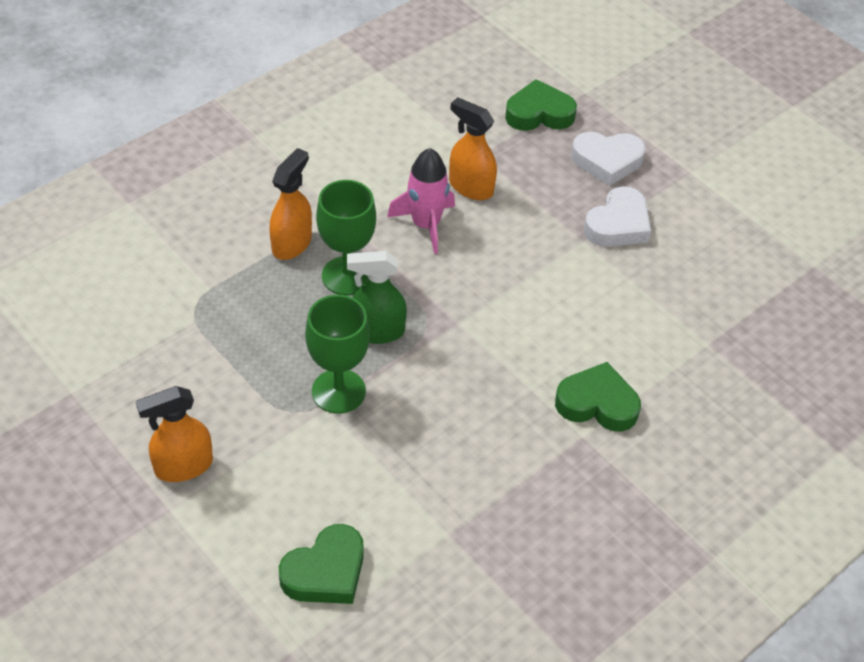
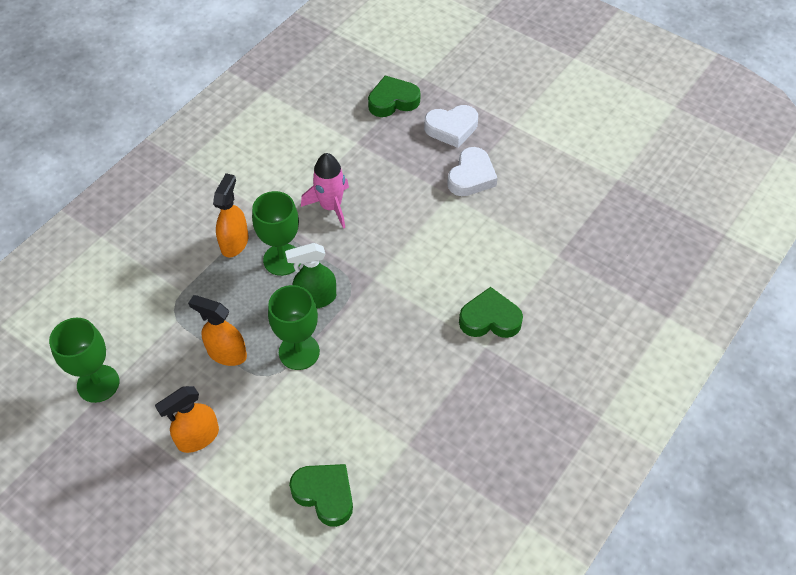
camera: 10 degrees left, 5 degrees up
green heart [279,524,364,604] -> green heart turned 90 degrees counterclockwise [289,464,353,527]
orange spray bottle [449,97,497,200] -> orange spray bottle moved to [188,295,247,366]
none -> green goblet [49,318,119,403]

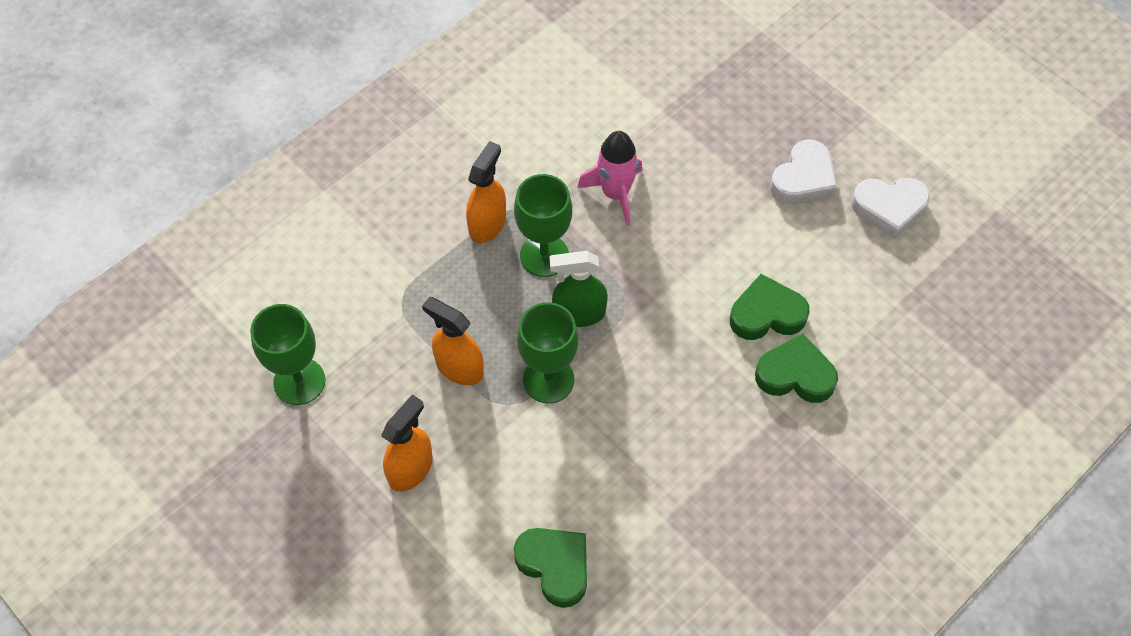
camera: 10 degrees right, 5 degrees up
orange spray bottle [155,386,219,453] -> orange spray bottle turned 150 degrees clockwise [381,394,433,492]
green heart [368,75,421,117] -> green heart moved to [730,274,810,340]
white heart [424,105,478,148] -> white heart moved to [852,178,930,239]

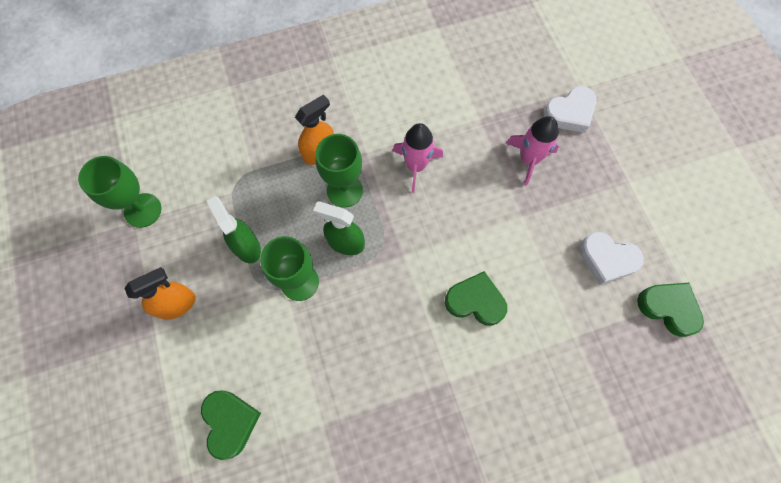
camera: 25 degrees right, 10 degrees up
orange spray bottle [422,297,484,385] -> green spray bottle [207,196,261,263]
green heart [755,334,838,403] -> green heart moved to [637,283,704,337]
white heart [770,139,837,204] -> white heart moved to [543,86,597,133]
none -> pink rocket [506,116,559,186]

